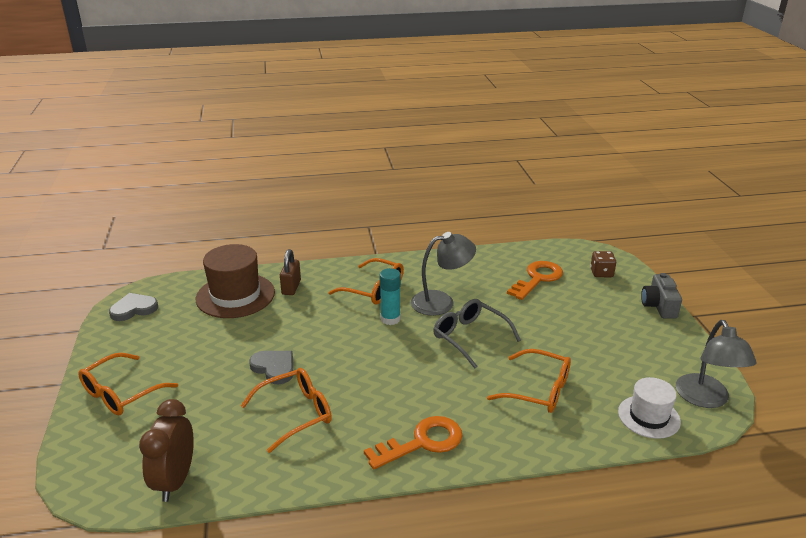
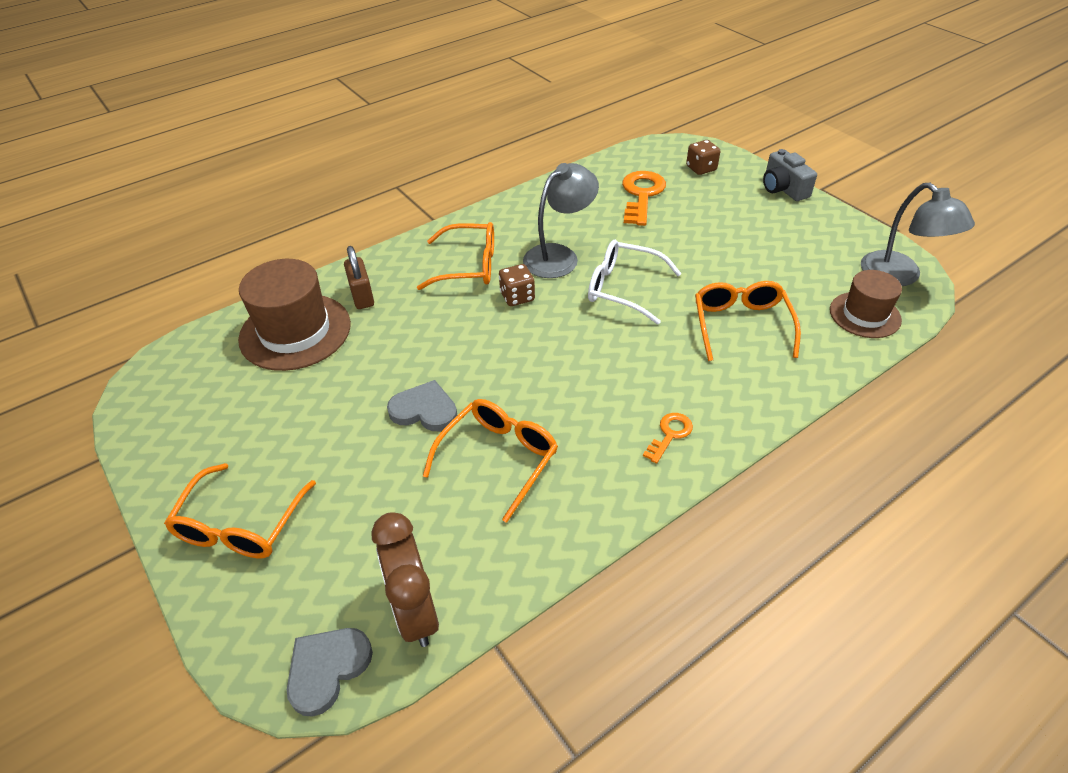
camera: 25 degrees left, 15 degrees up
grey heart [109,293,158,321] -> grey heart moved to [287,628,373,717]
orange key [364,416,462,469] -> orange key [643,413,693,464], size x0.54
turquoise glue stick [379,268,401,325] -> brown dice [499,264,535,306]
grey glasses [433,299,521,368] -> white glasses [588,240,682,325]
orange glasses [487,349,571,413] -> orange glasses turned 90 degrees counterclockwise [695,281,801,361]
white hat [618,377,681,439] -> brown hat [830,270,902,338]

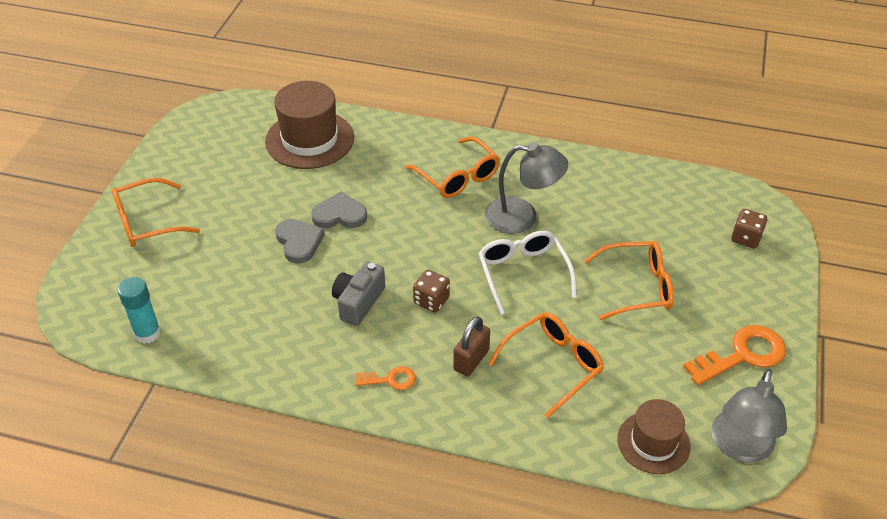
camera: 50 degrees right, 0 degrees up
grey heart [287,628,373,717] -> grey heart moved to [311,192,367,228]
brown padlock [344,246,374,309] -> brown padlock moved to [453,316,490,377]
brown clock [371,512,439,647] -> turquoise glue stick [118,277,161,344]
orange glasses [423,399,558,523] -> orange glasses moved to [584,241,674,320]
brown dice [499,264,535,306] -> brown dice moved to [413,270,450,313]
orange key [622,171,666,226] -> orange key moved to [683,325,786,385]
grey camera [763,149,817,201] -> grey camera moved to [332,261,385,326]

